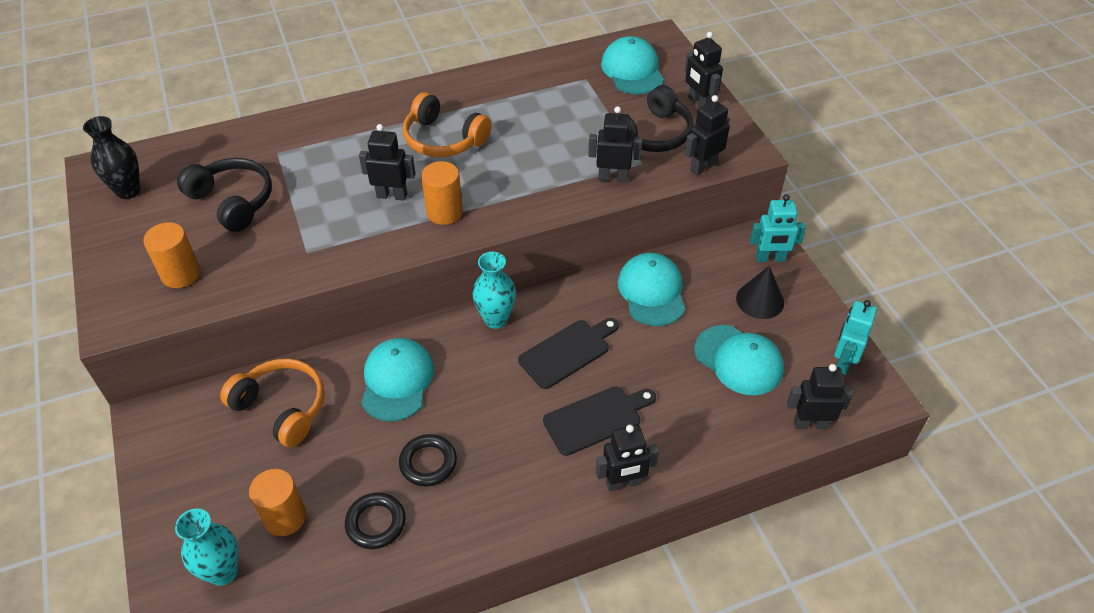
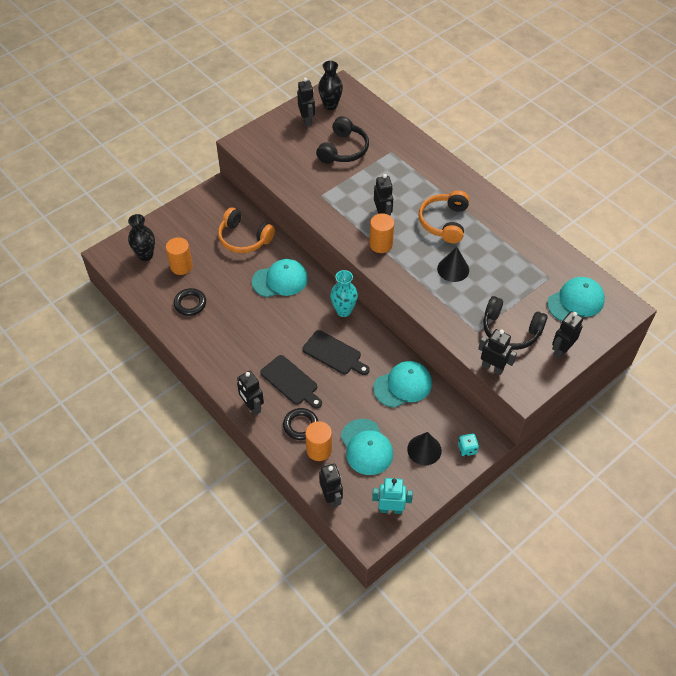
camera: 70 degrees right, 5 degrees up
orange cylinder [143,222,200,288] -> orange cylinder moved to [305,421,332,461]
turquoise vase [175,508,239,586] -> black vase [128,214,155,261]
orange headphones [220,359,325,447] -> orange headphones turned 105 degrees clockwise [218,207,275,253]
black ring [399,434,457,486] -> black ring moved to [283,408,318,440]
black robot [588,106,643,183] -> black robot moved to [297,78,315,127]
turquoise cap [694,325,784,395] -> turquoise cap turned 45 degrees counterclockwise [341,419,393,475]
turquoise robot [750,194,806,262] -> turquoise dice [458,434,479,456]
none -> black cone [437,247,469,282]

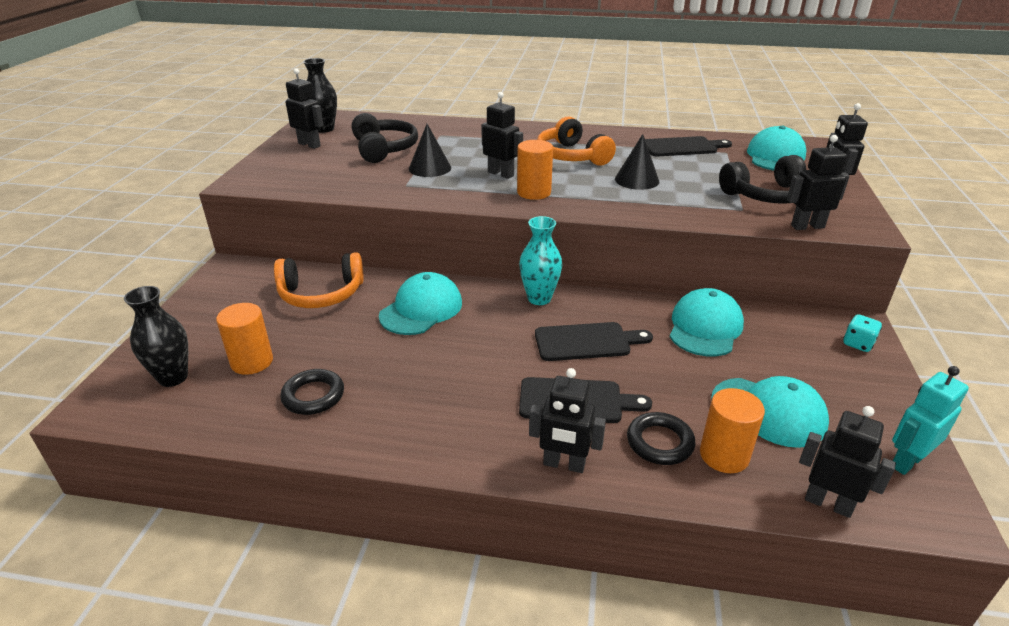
camera: 40 degrees left, 20 degrees down
black cone [407,432,442,465] -> black cone moved to [409,124,451,177]
none -> black cutting board [645,136,732,156]

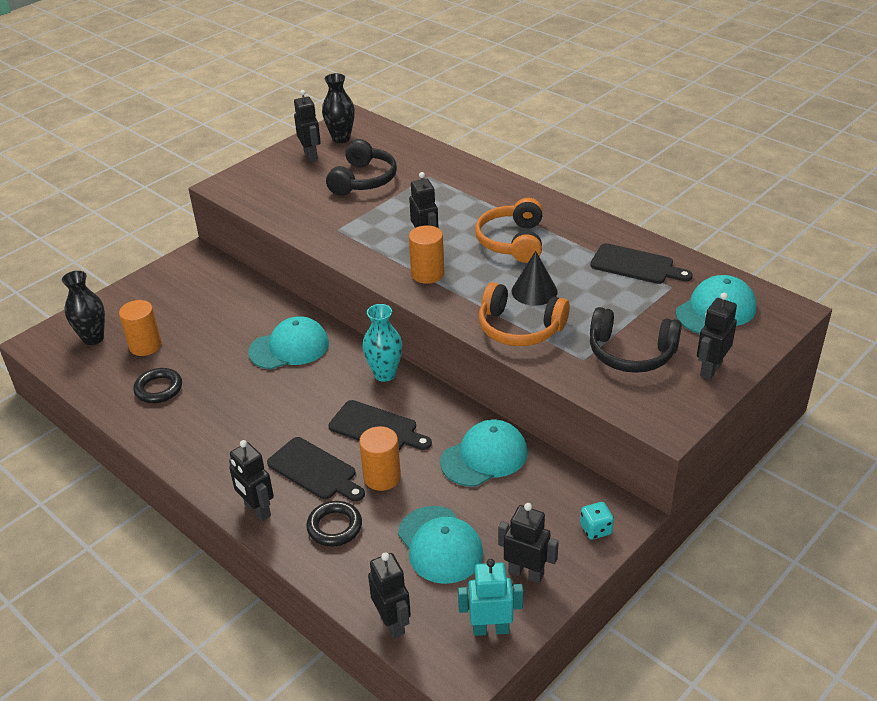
camera: 35 degrees right, 5 degrees up
orange headphones [274,252,364,308] -> orange headphones moved to [479,282,570,346]
black cone [409,124,451,177] -> none
orange cylinder [700,388,765,473] -> orange cylinder moved to [359,426,401,491]
black robot [787,135,850,230] -> black robot moved to [498,503,559,583]

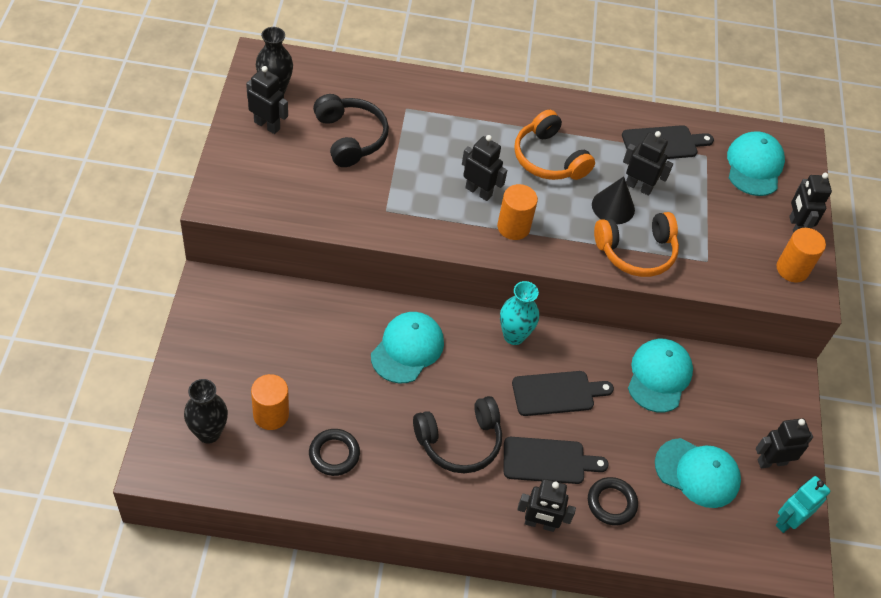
camera: 45 degrees left, 15 degrees up
orange cylinder [359,426,401,491] -> orange cylinder moved to [777,228,826,283]
black robot [368,552,411,638] -> black robot moved to [623,131,673,196]
turquoise dice [580,502,614,540] -> none
black headphones [590,307,682,373] -> black headphones moved to [413,396,502,473]

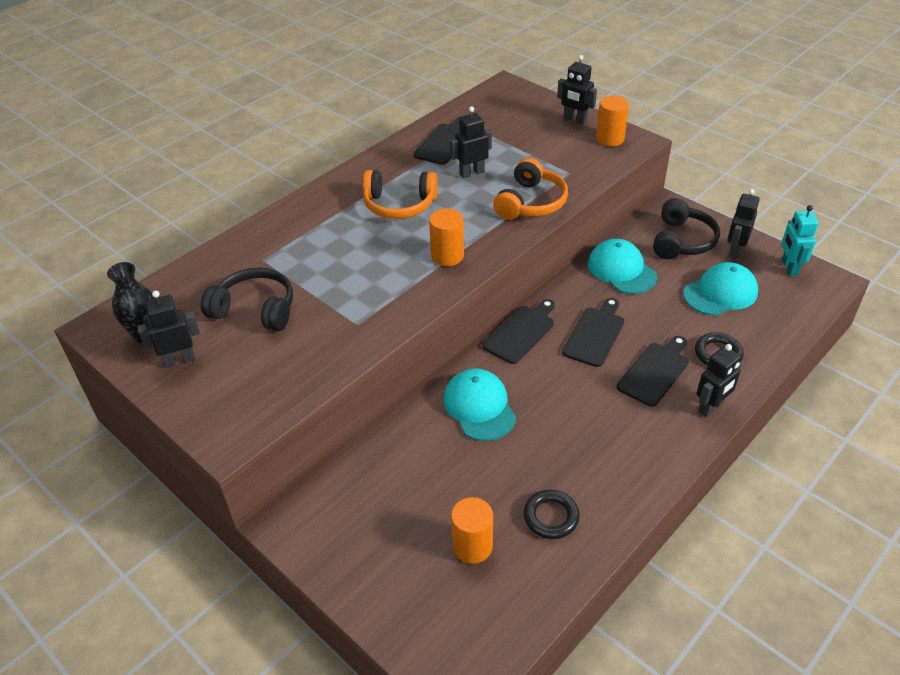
camera: 45 degrees left, 10 degrees down
black vase [184,379,228,444] -> none
black headphones [413,396,502,473] -> black headphones moved to [653,198,720,259]
black robot [462,135,507,201] -> none
turquoise vase [500,281,539,345] -> black cutting board [482,299,555,364]
black cone [592,177,635,224] -> none
turquoise cap [727,131,785,196] -> none

